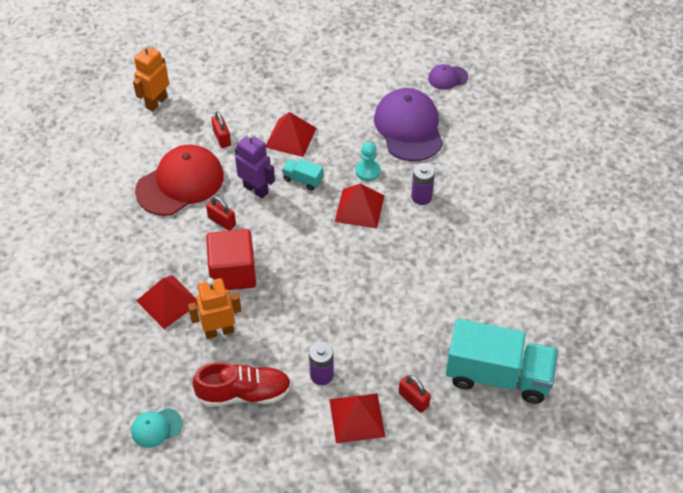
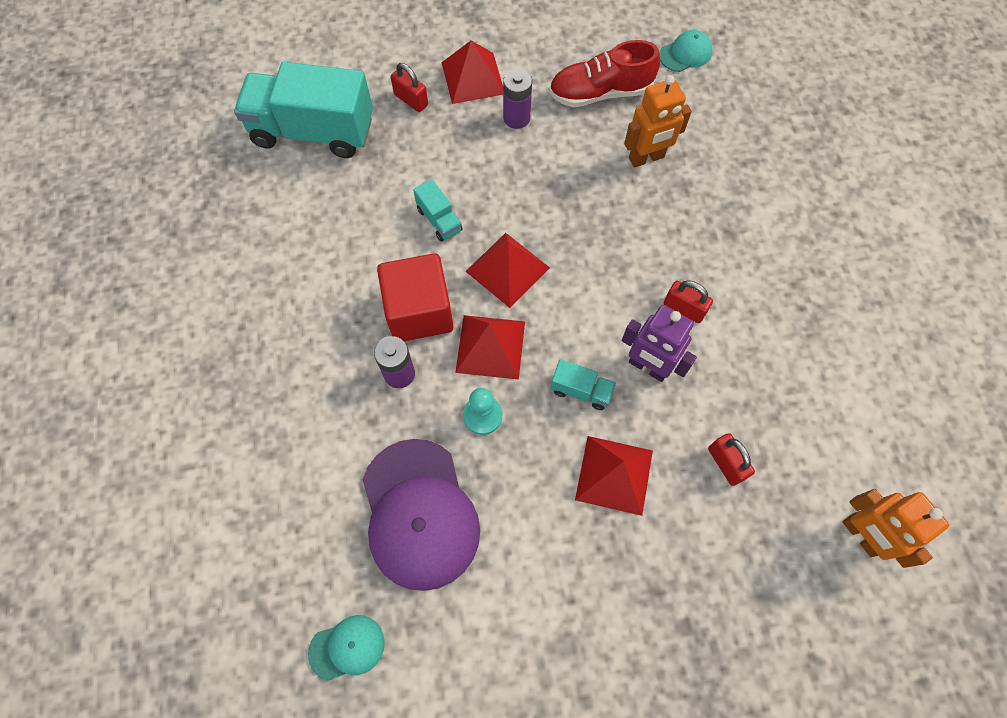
camera: 175 degrees right, 15 degrees up
orange robot [133,43,169,111] -> orange robot turned 120 degrees clockwise [842,489,949,568]
red cap [135,145,224,216] -> none
red pyramid [137,275,197,329] -> red pyramid moved to [465,233,550,308]
red cube [206,229,256,290] -> red cube moved to [377,253,454,341]
purple cap [428,64,469,90] -> turquoise cap [308,615,385,681]
none -> turquoise truck [413,179,462,241]

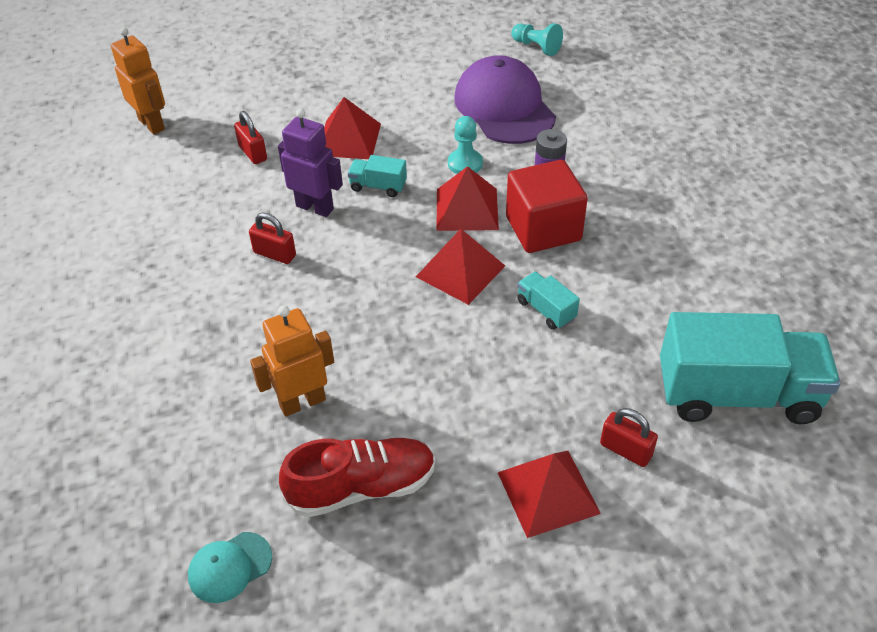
camera: 175 degrees right, 20 degrees down
turquoise cap [308,615,385,681] -> turquoise pawn [512,23,563,56]
purple battery [503,69,532,129] -> none

